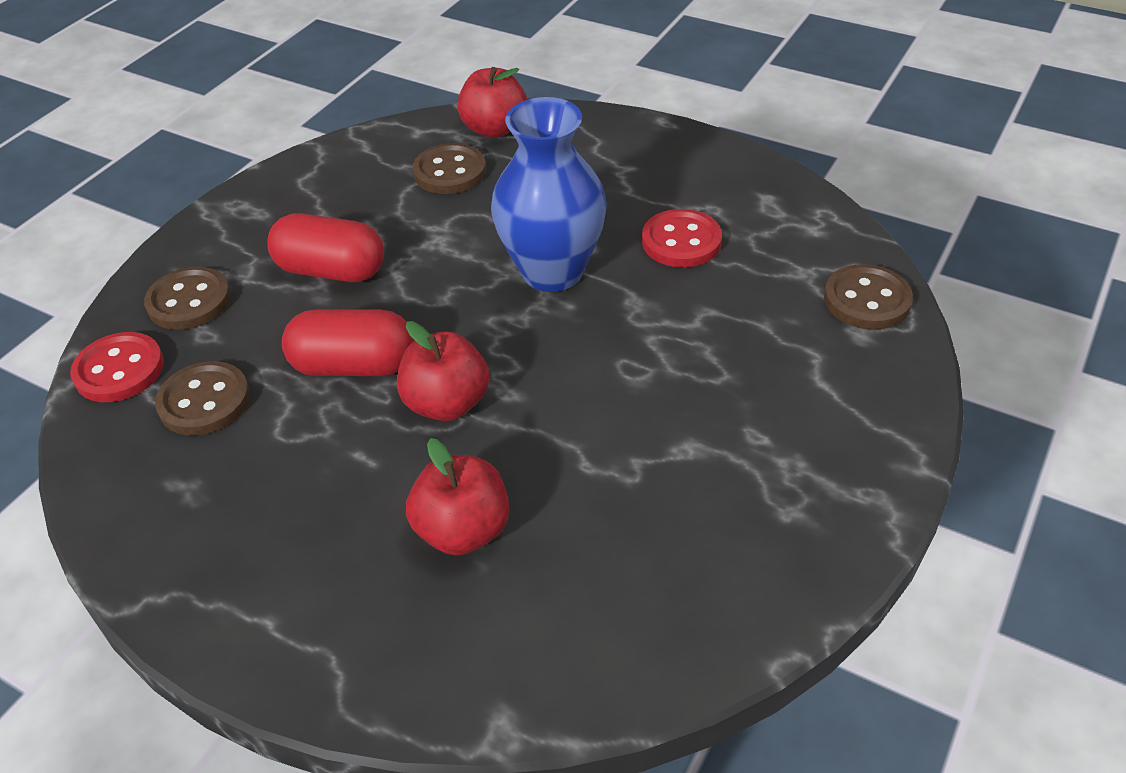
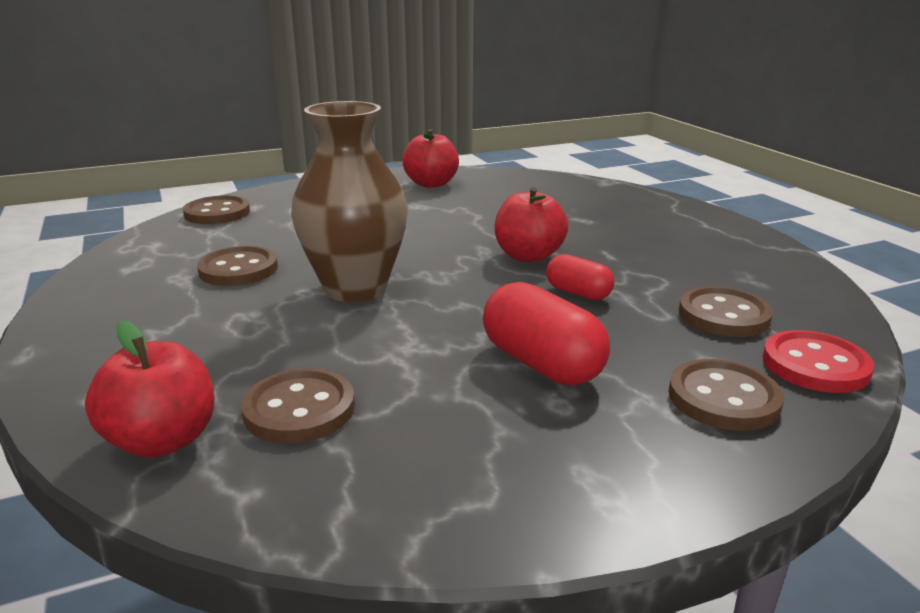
camera: 145 degrees left, 20 degrees down
red capsule [282,310,414,376] -> red capsule [546,254,615,300], size x0.59
red apple [406,438,509,555] -> red apple moved to [402,129,459,188]
blue vase [491,97,607,292] -> brown vase [291,101,408,302]
red button [642,209,722,267] -> brown button [197,246,278,286]

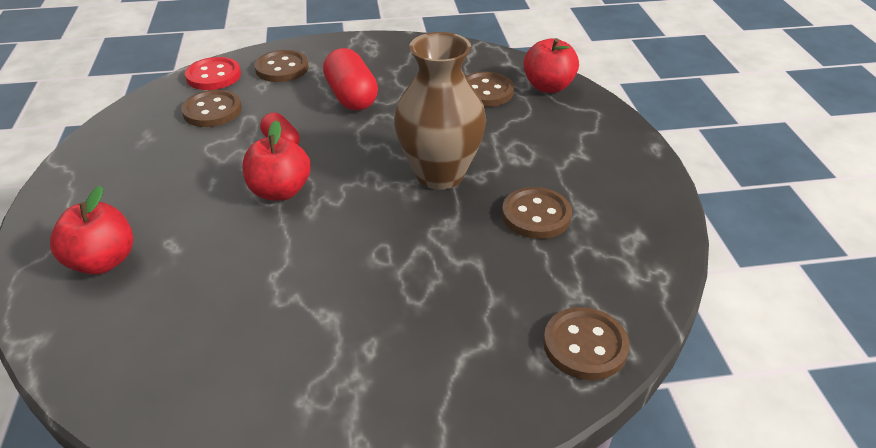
camera: 165 degrees left, 15 degrees up
red apple [402,129,459,188] -> red apple moved to [50,186,133,275]

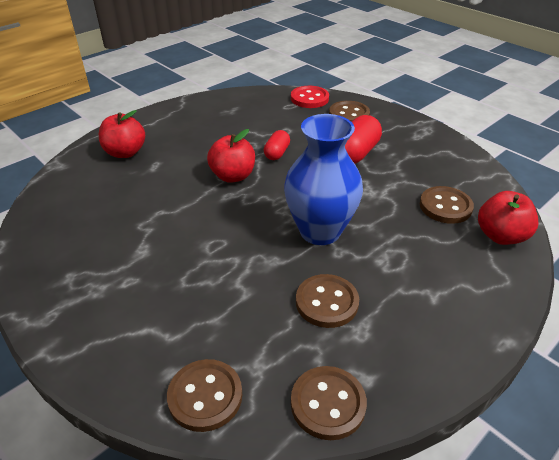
camera: 55 degrees right, 0 degrees up
brown button [181,90,242,127] -> brown button moved to [291,366,367,440]
brown vase [394,32,486,190] -> blue vase [284,114,363,245]

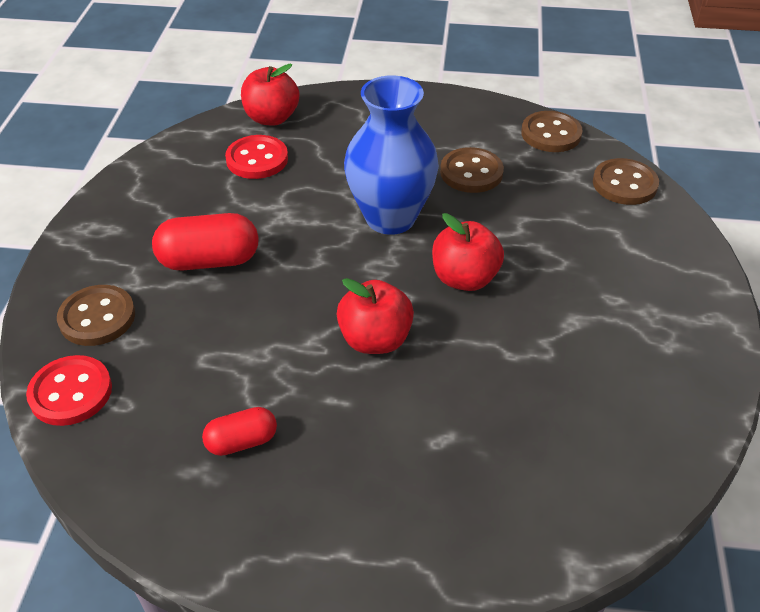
camera: 130 degrees left, 5 degrees up
red apple [99,110,145,158] -> red apple moved to [432,213,504,291]
red capsule [264,130,290,160] -> red capsule moved to [202,407,277,456]
brown button [420,186,474,224] -> red button [225,135,288,179]

